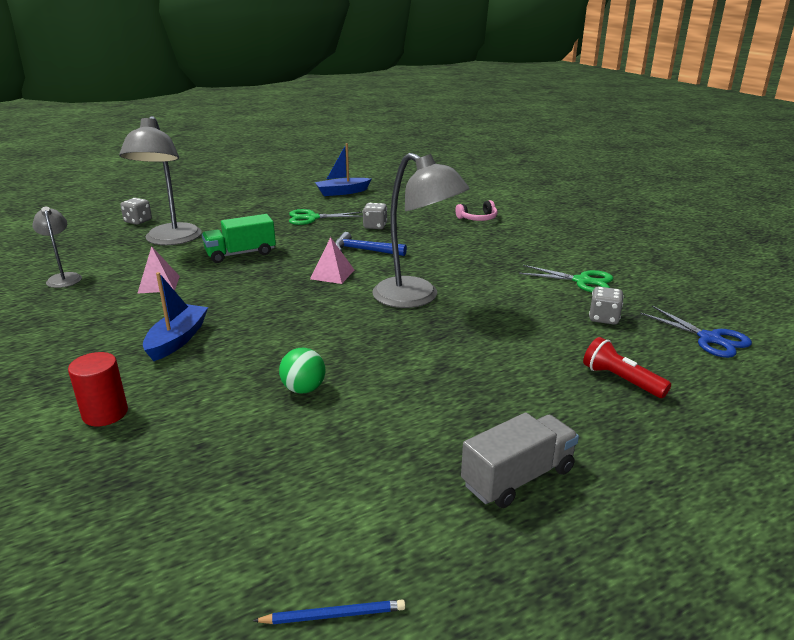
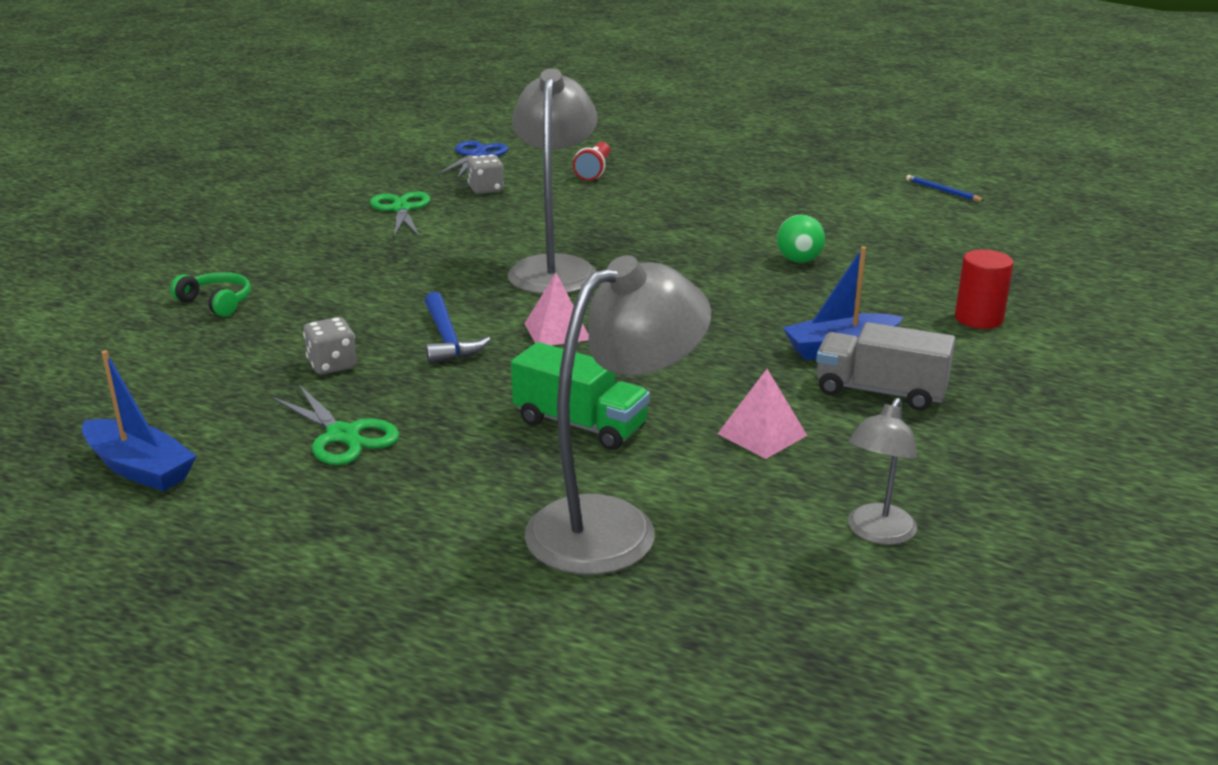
camera: 125 degrees left, 0 degrees up
grey dice [120,198,152,225] -> none
pink headphones [455,200,498,221] -> green headphones [170,272,251,317]
grey truck [461,412,579,508] -> grey truck moved to [816,322,955,410]

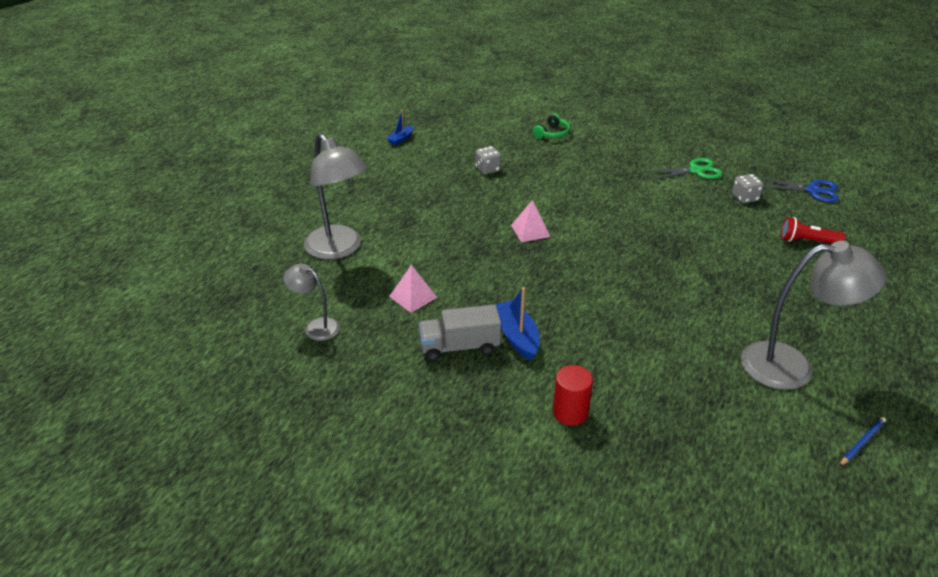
camera: 90 degrees right, 10 degrees up
blue boat [82,350,197,491] -> blue boat [386,110,413,146], size x0.61
green scissors [271,385,399,465] -> none
blue hammer [424,292,491,364] -> none
grey lamp [508,68,598,294] -> grey lamp moved to [741,241,887,390]
green truck [511,342,650,450] -> none
green ball [777,215,825,263] -> none
grey truck [816,322,955,410] -> grey truck turned 120 degrees counterclockwise [418,304,501,361]

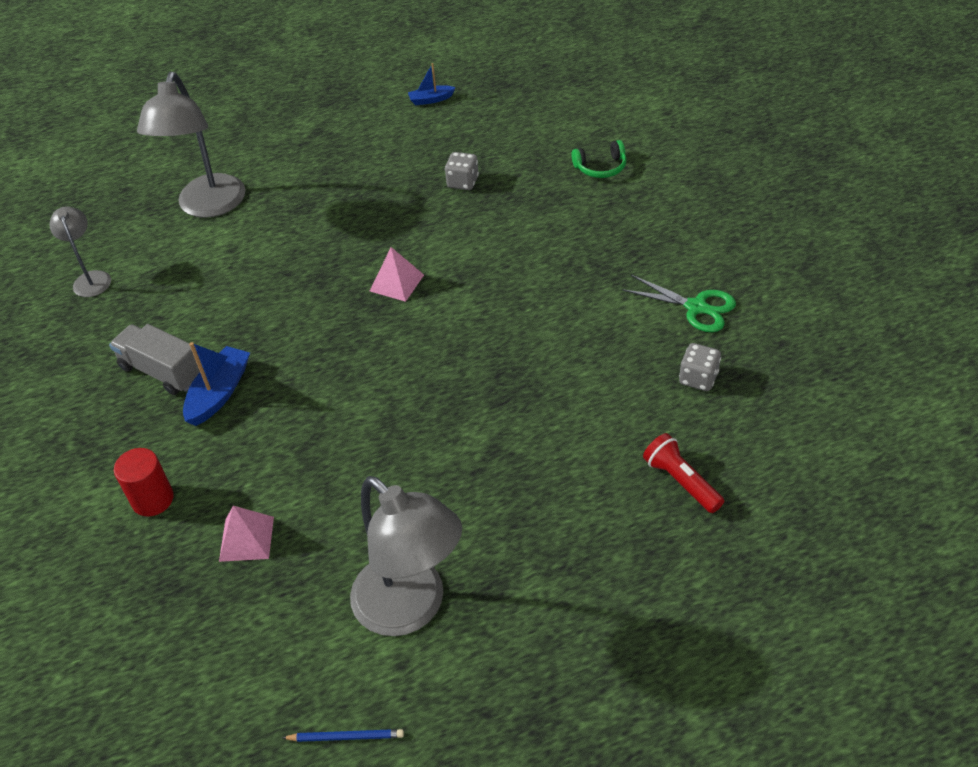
camera: 45 degrees right, 10 degrees up
pink pyramid [389,265,437,313] -> pink pyramid moved to [219,506,274,562]
blue scissors [760,177,839,202] -> none

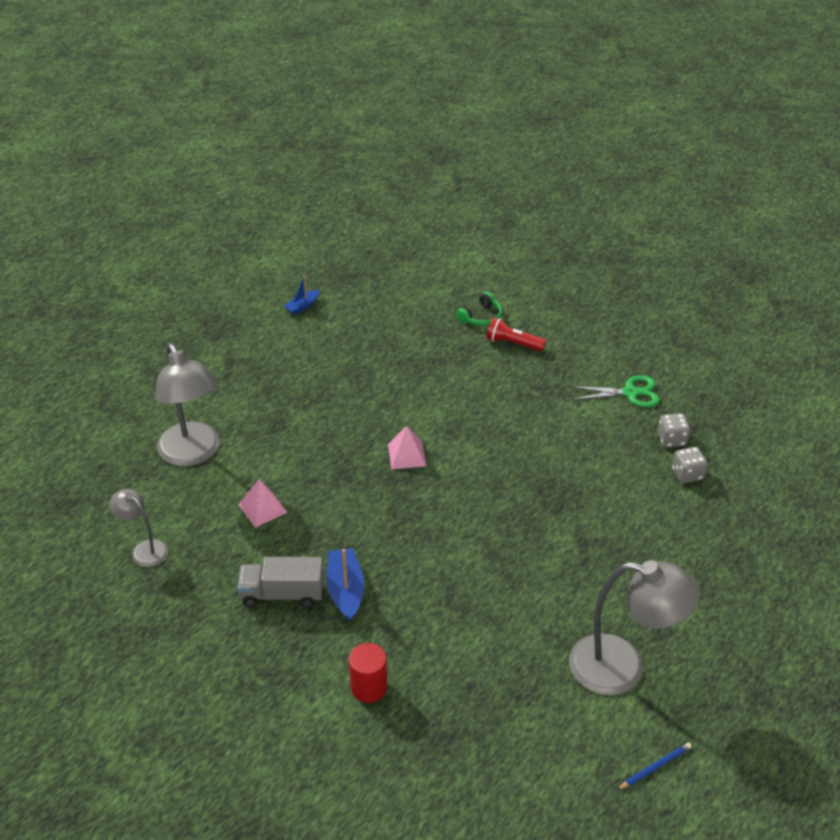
camera: 35 degrees left, 5 degrees down
pink pyramid [219,506,274,562] -> pink pyramid moved to [238,479,288,528]
grey dice [445,152,479,190] -> grey dice moved to [672,447,707,483]
red flashlight [643,433,724,513] -> red flashlight moved to [486,317,546,351]

